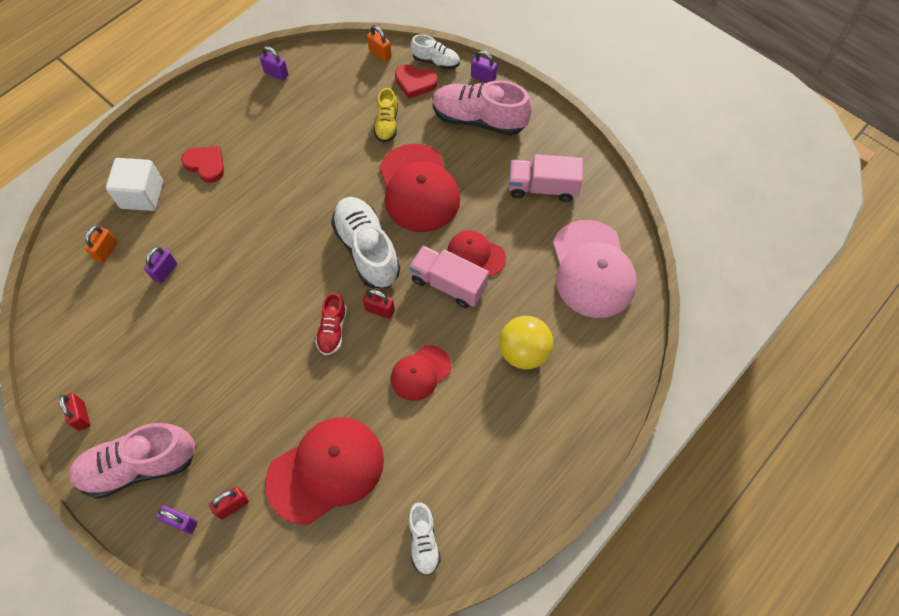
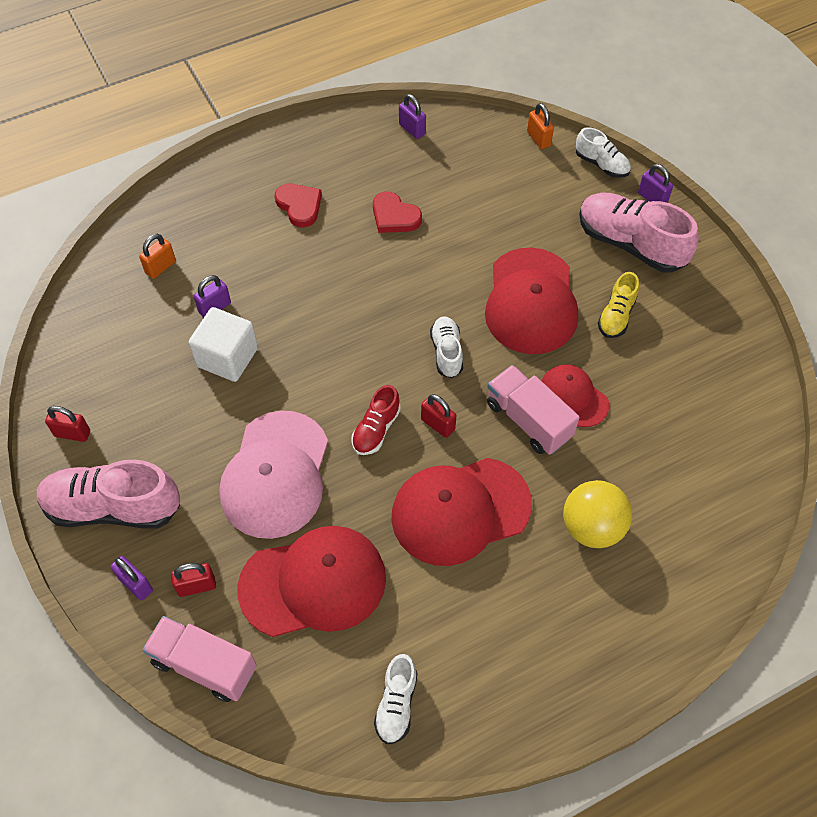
camera: 20 degrees right, 5 degrees down
red padlock [59,393,90,431] -> red padlock turned 75 degrees counterclockwise [45,406,90,442]
white cube [106,158,163,211] -> white cube moved to [189,307,258,382]
white shoe [331,197,400,288] -> white shoe [430,316,463,378], size x0.54
yellow shoe [374,88,398,142] -> yellow shoe moved to [598,272,639,338]
red cap [391,345,451,401] -> red cap [391,458,532,566], size x1.79
red heart [395,64,438,98] -> red heart moved to [373,192,422,233]
pink truck [509,154,583,202] -> pink truck moved to [142,616,257,702]
pink cap [553,220,637,318] -> pink cap moved to [219,411,328,539]

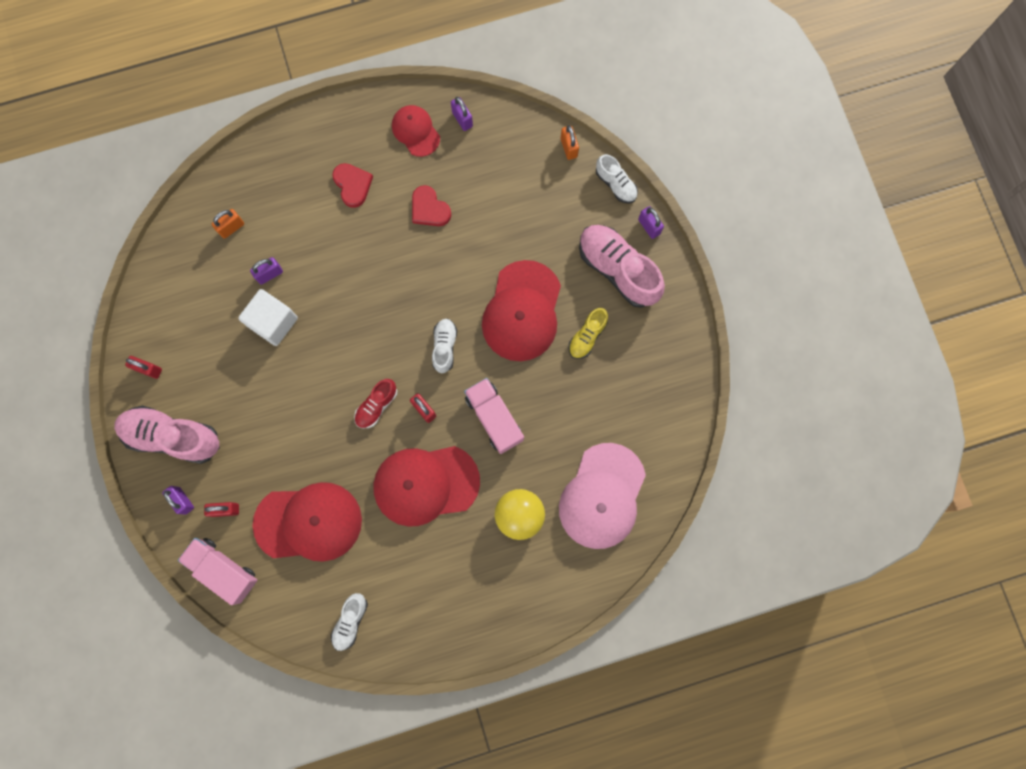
camera: 10 degrees right, 20 degrees up
pink cap [219,411,328,539] -> pink cap moved to [559,443,646,549]
red cap [541,364,609,427] -> red cap moved to [392,105,440,157]

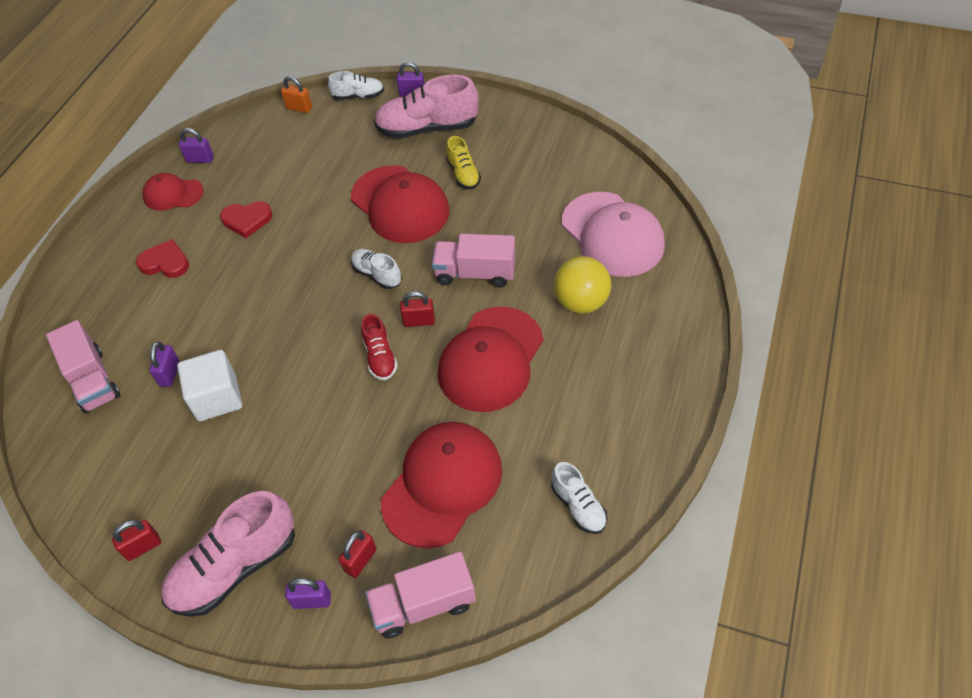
camera: 50 degrees left, 25 degrees down
orange padlock [212,209,244,239] -> pink truck [46,320,120,414]

